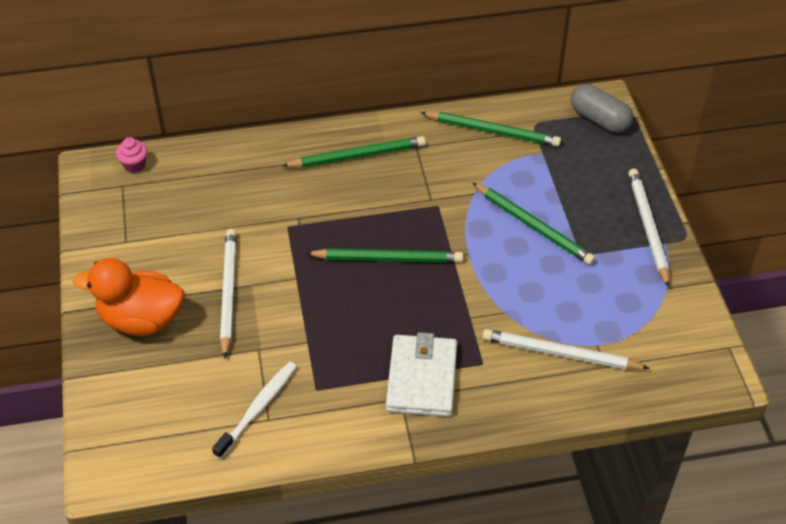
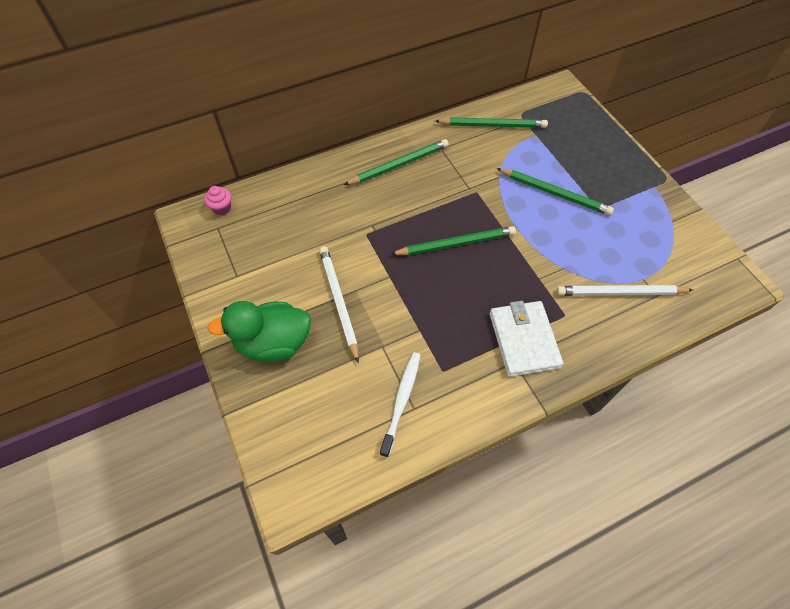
camera: 15 degrees left, 10 degrees up
orange duck [73,258,184,336] -> green duck [207,301,311,362]
grey capsule [571,84,633,133] -> none
white pencil [628,169,670,288] -> none

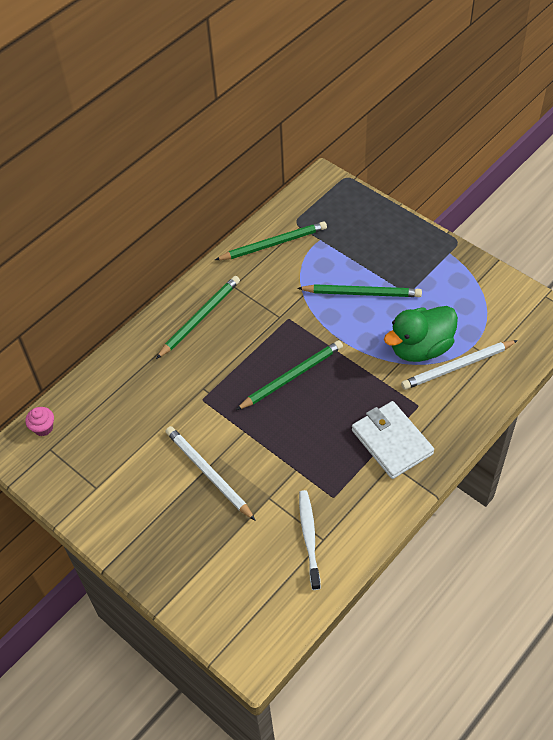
camera: 20 degrees left, 5 degrees down
green duck [207,301,311,362] -> green duck moved to [384,306,458,362]

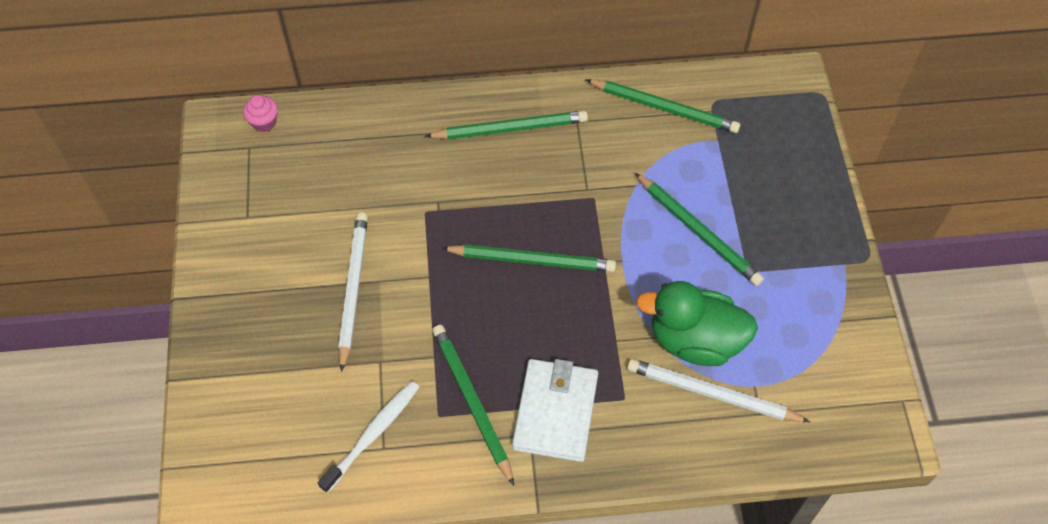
camera: 40 degrees right, 5 degrees up
none -> green pencil [432,325,514,486]

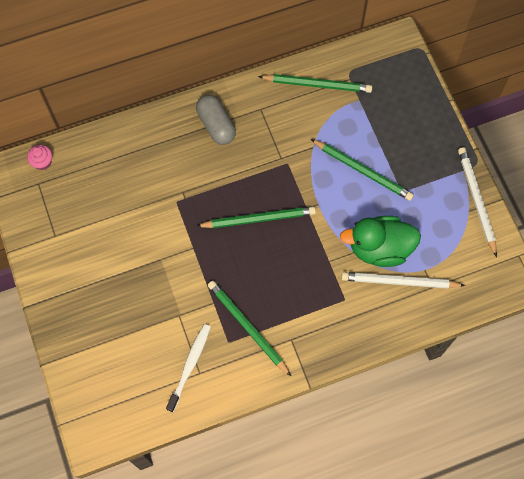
camera: 15 degrees left, 10 degrees up
white pencil [338,212,368,372] -> white pencil moved to [458,147,497,257]
green pencil [425,111,588,139] -> grey capsule [196,95,236,145]
white wallet [512,359,598,462] -> none

